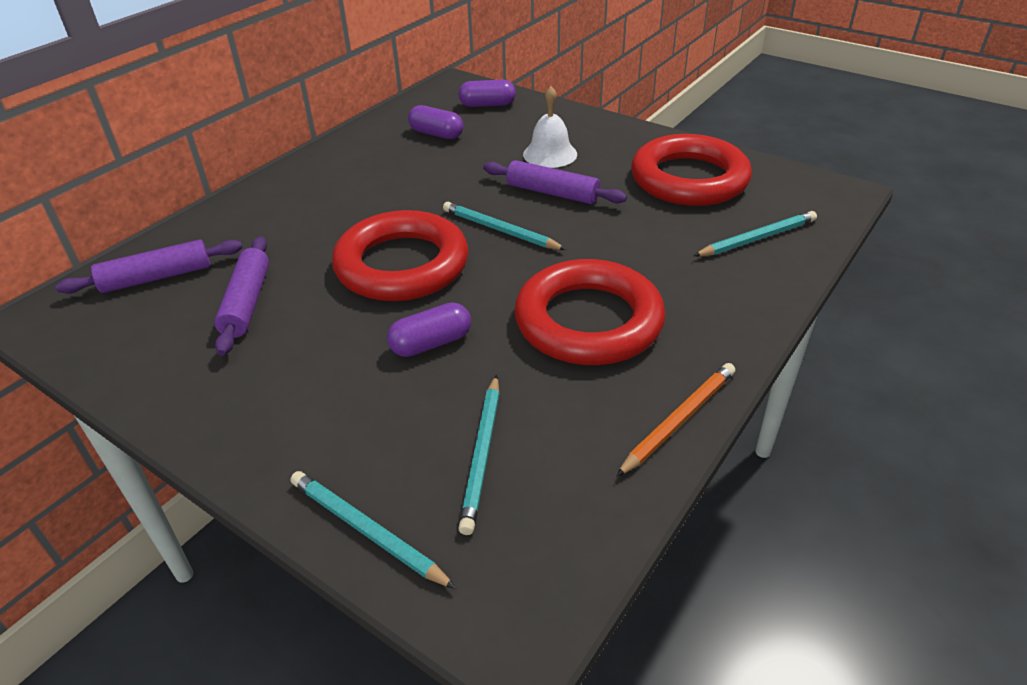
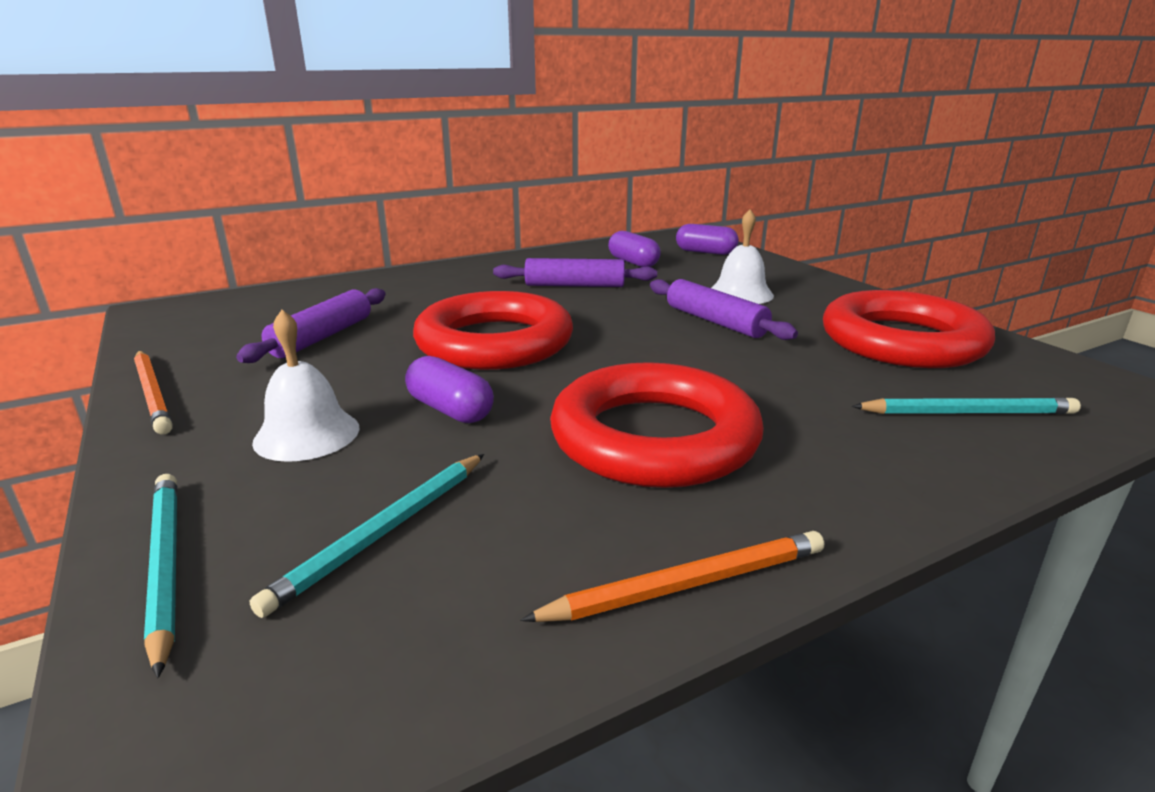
camera: 25 degrees right, 15 degrees down
purple rolling pin [56,239,243,294] -> purple rolling pin moved to [493,258,657,287]
purple capsule [387,302,471,357] -> purple capsule turned 45 degrees clockwise [405,356,494,423]
turquoise pencil [443,202,567,250] -> none
none -> orange pencil [134,351,173,434]
none -> white bell [252,310,360,462]

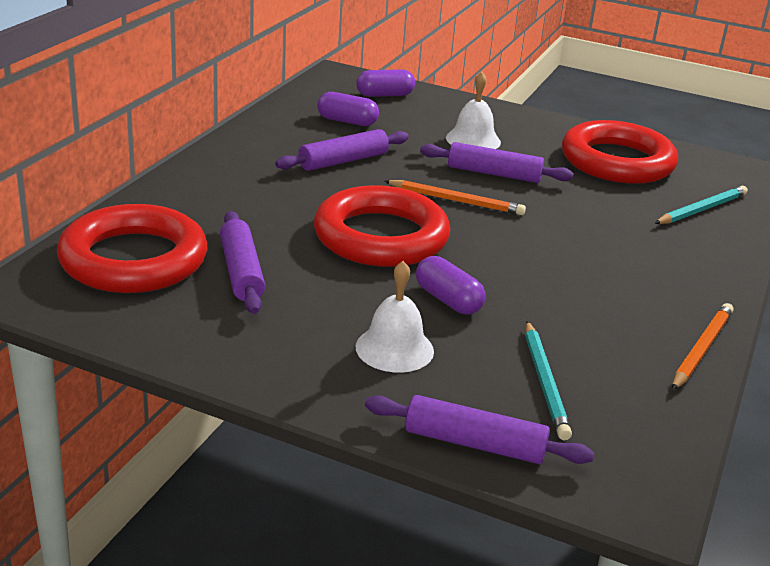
camera: 40 degrees left, 5 degrees up
orange pencil [134,351,173,434] -> orange pencil moved to [384,180,526,215]
turquoise pencil [144,474,177,678] -> purple rolling pin [365,395,594,464]
purple capsule [405,356,494,423] -> purple capsule turned 45 degrees clockwise [416,256,485,314]
red ring [550,362,764,488] -> red ring moved to [57,204,207,293]

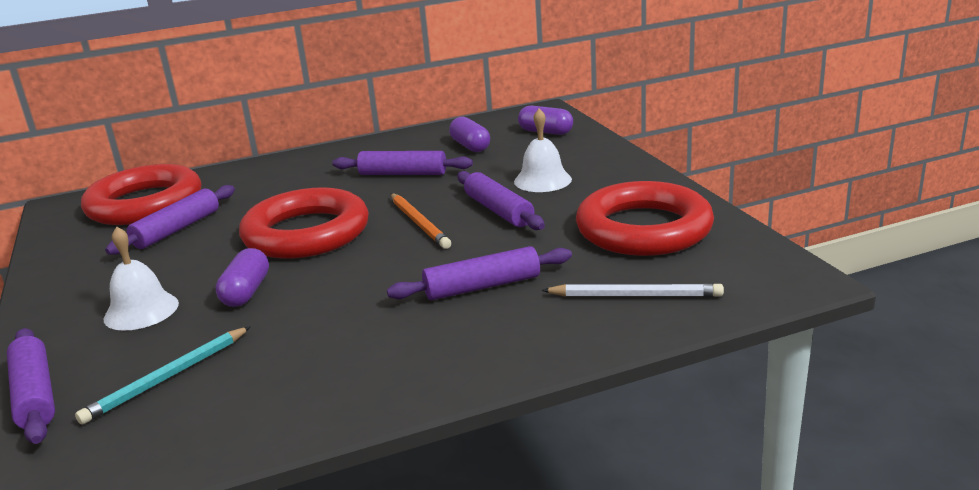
camera: 50 degrees right, 5 degrees down
turquoise pencil [654,186,748,224] -> white pencil [542,283,724,297]
orange pencil [672,303,733,390] -> none
none -> purple rolling pin [387,246,572,300]

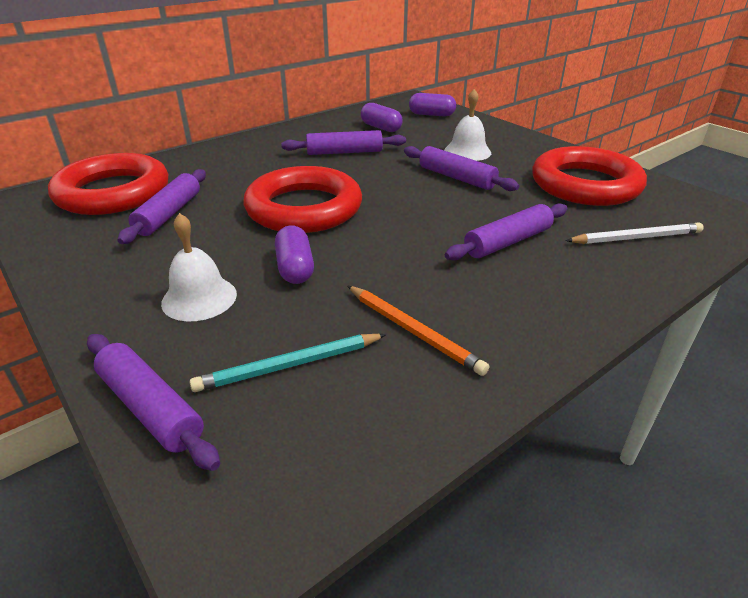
camera: 20 degrees left, 10 degrees up
turquoise pencil [75,326,251,425] -> turquoise pencil turned 45 degrees clockwise [190,334,387,392]
orange pencil [391,193,451,249] -> orange pencil moved to [348,286,489,376]

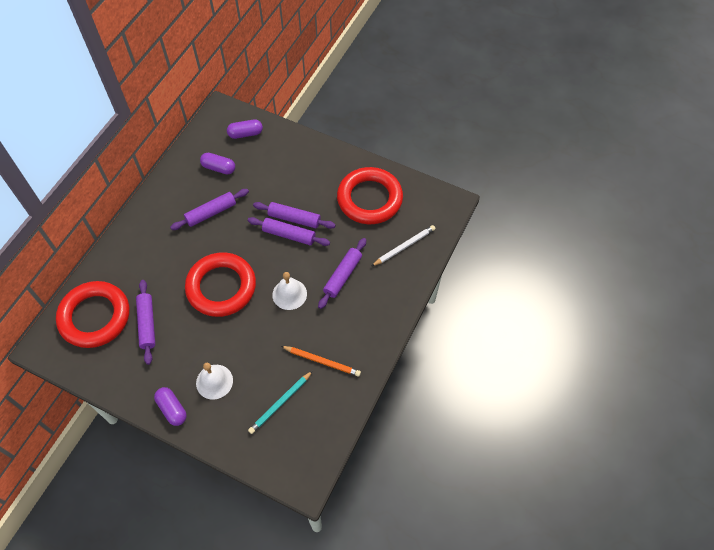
camera: 25 degrees left, 25 degrees up
purple rolling pin [87,334,220,471] -> purple rolling pin moved to [248,217,330,246]
purple capsule [275,225,314,284] -> purple capsule moved to [154,387,187,426]
white bell [444,89,491,161] -> white bell moved to [272,272,307,310]

